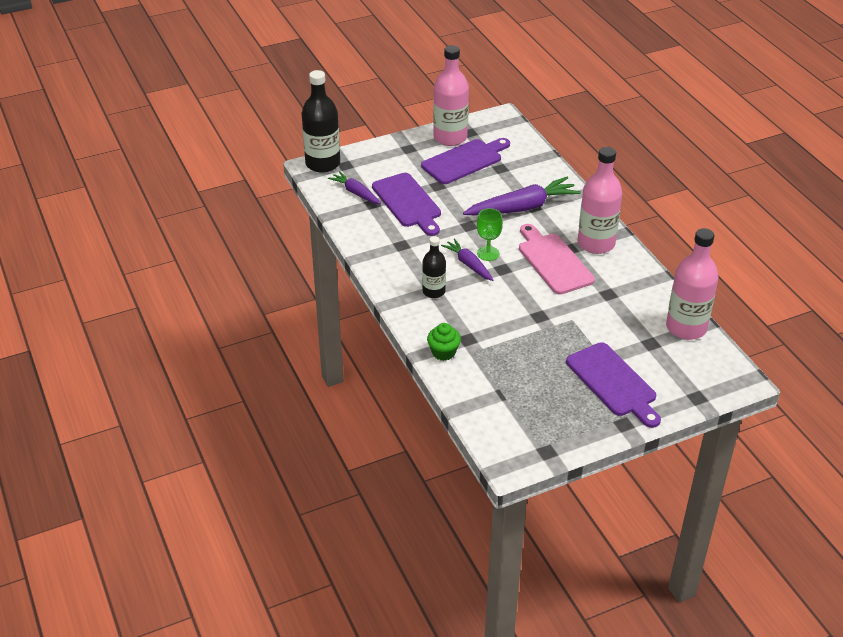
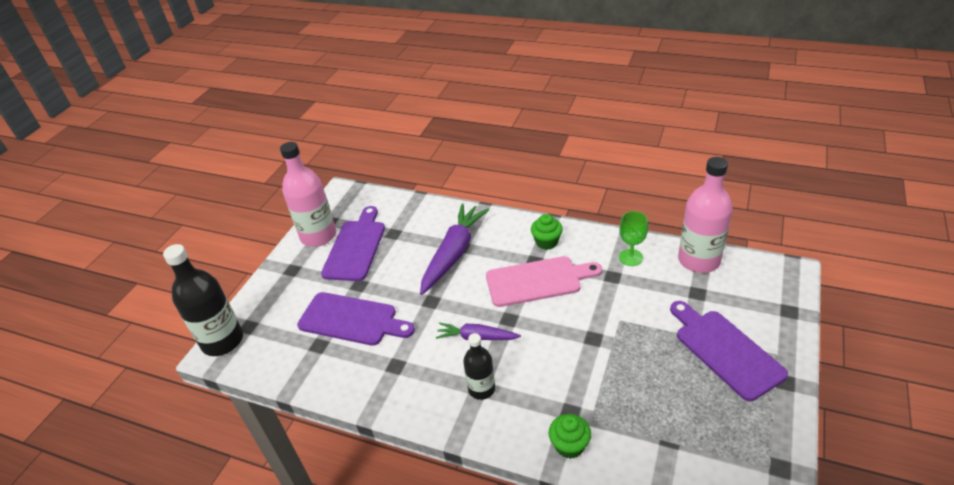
camera: 40 degrees left, 0 degrees up
purple carrot [328,171,381,204] -> none
green goblet [477,208,503,261] -> green goblet moved to [619,211,648,266]
pink cutting board [519,224,595,295] -> pink cutting board turned 150 degrees clockwise [486,256,602,307]
purple cutting board [566,342,661,428] -> purple cutting board turned 135 degrees counterclockwise [670,301,788,401]
pink bottle [577,147,622,254] -> green cupcake [531,214,563,250]

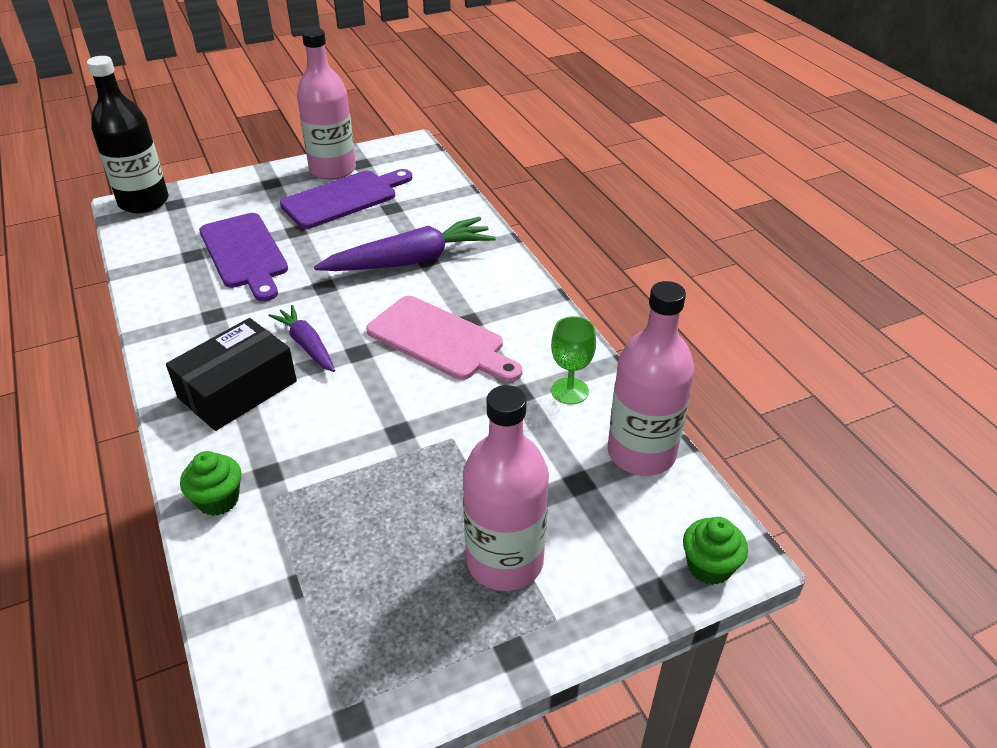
camera: 40 degrees right, 0 degrees up
black bottle [463,333,495,400] -> black box [166,318,297,431]
green cupcake [531,214,563,250] -> green cupcake moved to [683,517,748,585]
purple cutting board [670,301,788,401] -> pink bottle [463,385,549,591]

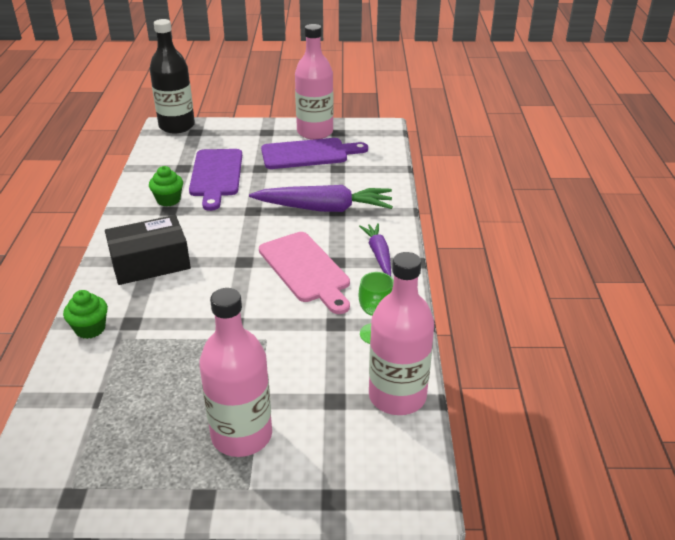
camera: 25 degrees right, 5 degrees down
purple carrot [268,305,335,372] -> purple carrot moved to [359,223,391,276]
green cupcake [683,517,748,585] -> green cupcake moved to [149,166,183,206]

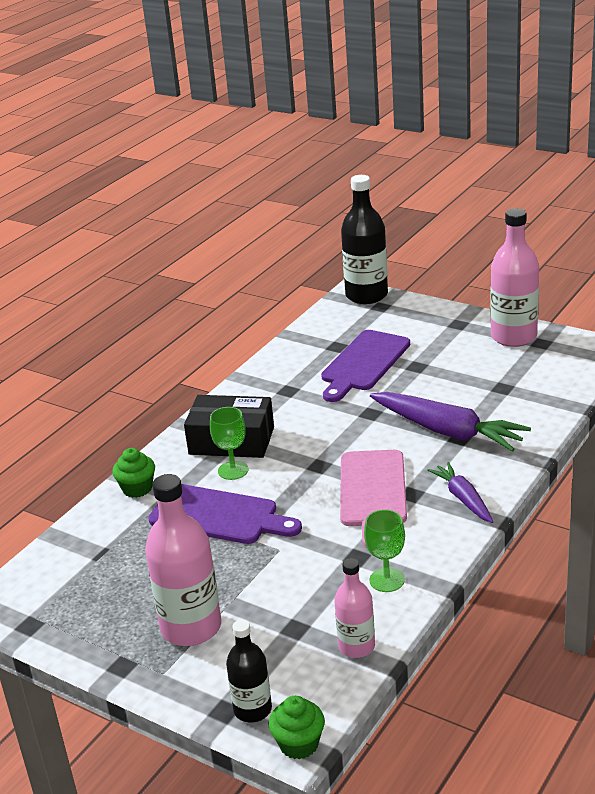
camera: 35 degrees right, 5 degrees down
green cupcake [149,166,183,206] -> green cupcake moved to [269,696,325,759]
purple cutting board [261,138,368,169] -> purple cutting board moved to [148,484,302,544]
purple carrot [359,223,391,276] -> purple carrot turned 45 degrees counterclockwise [427,462,494,523]
pink bottle [369,252,434,415] -> pink bottle [334,558,375,658], size x0.58
none -> green goblet [210,407,248,480]
none -> black bottle [226,620,272,722]

